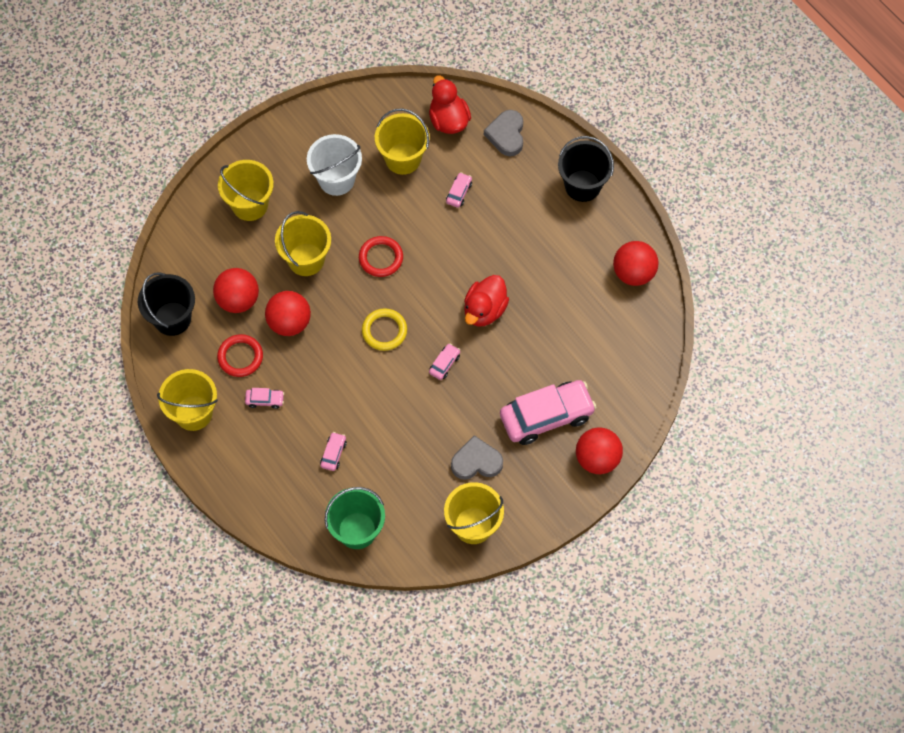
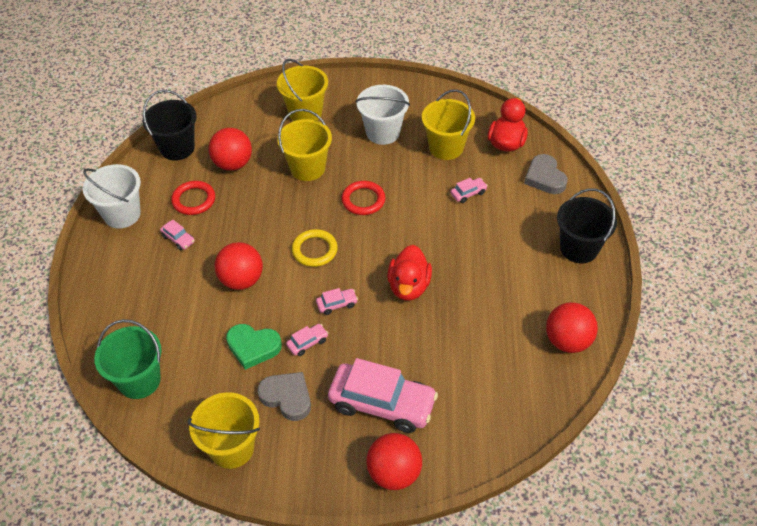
camera: 40 degrees right, 15 degrees down
yellow bucket [157,369,218,431] -> white bucket [83,164,141,229]
red ball [265,291,311,336] -> red ball moved to [214,242,263,290]
pink car [320,432,347,471] -> pink car moved to [286,324,328,356]
red duck [464,275,509,327] -> red duck turned 60 degrees counterclockwise [387,245,432,301]
grey heart [484,110,523,156] -> grey heart turned 60 degrees counterclockwise [524,154,568,194]
none -> green heart [226,324,282,370]

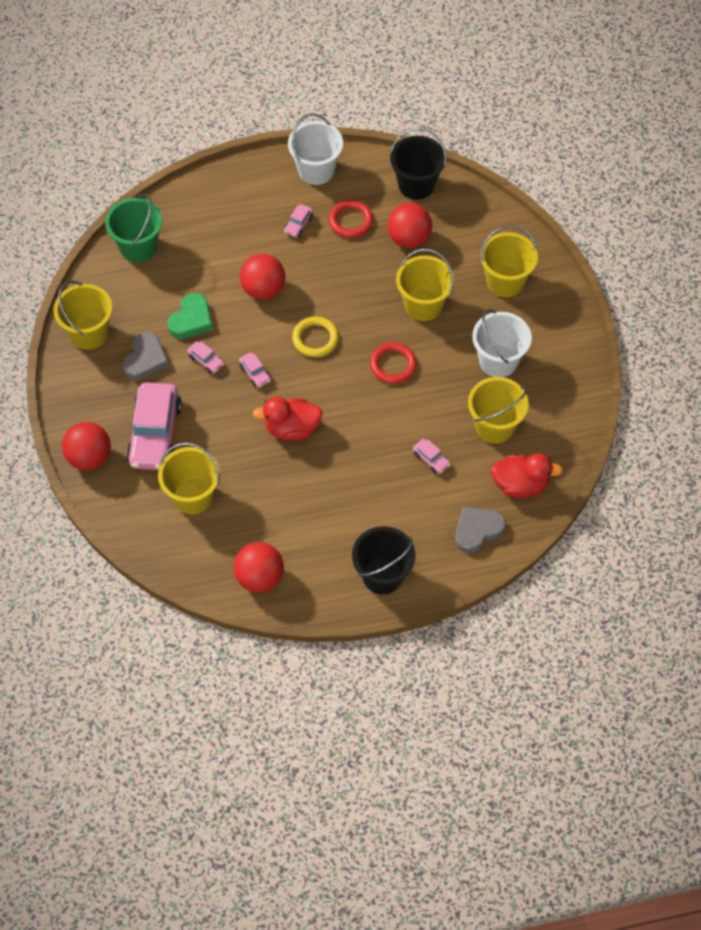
camera: 75 degrees right, 10 degrees up
green heart [226,324,282,370] -> green heart turned 150 degrees counterclockwise [168,293,213,339]
none -> yellow bucket [158,443,220,514]

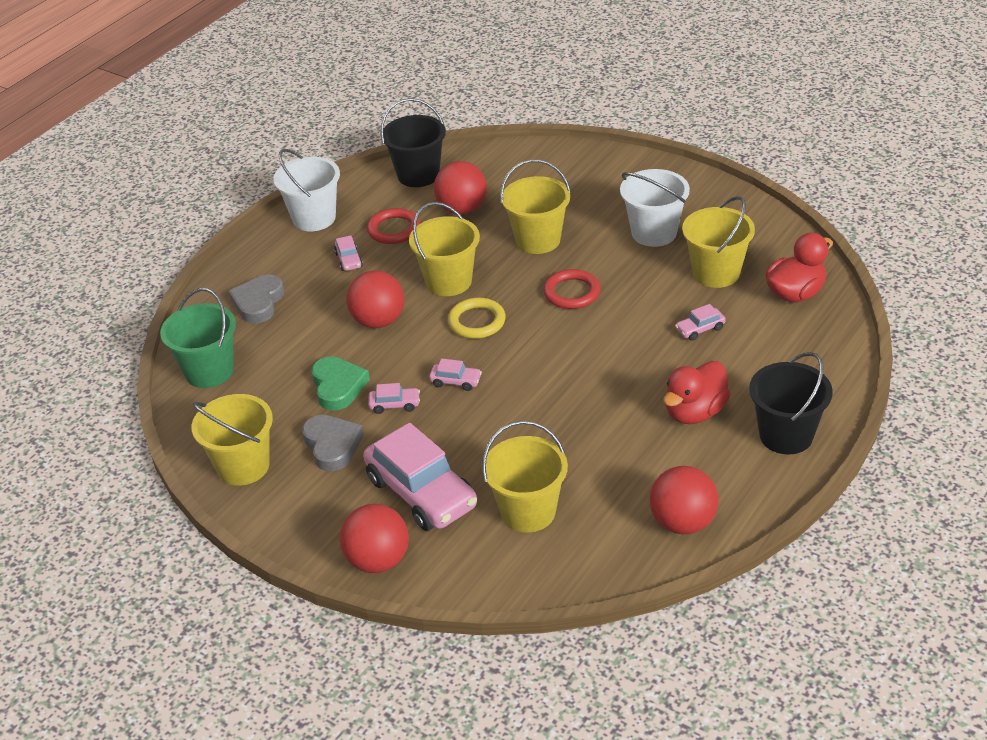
camera: 40 degrees left, 20 degrees down
red duck [253,397,323,441] -> red duck moved to [663,361,730,424]
pink car [413,439,451,474] -> pink car turned 150 degrees clockwise [675,304,726,341]
grey heart [455,507,506,553] -> grey heart moved to [229,274,284,323]
yellow bucket [480,225,538,297] -> yellow bucket moved to [409,202,480,296]

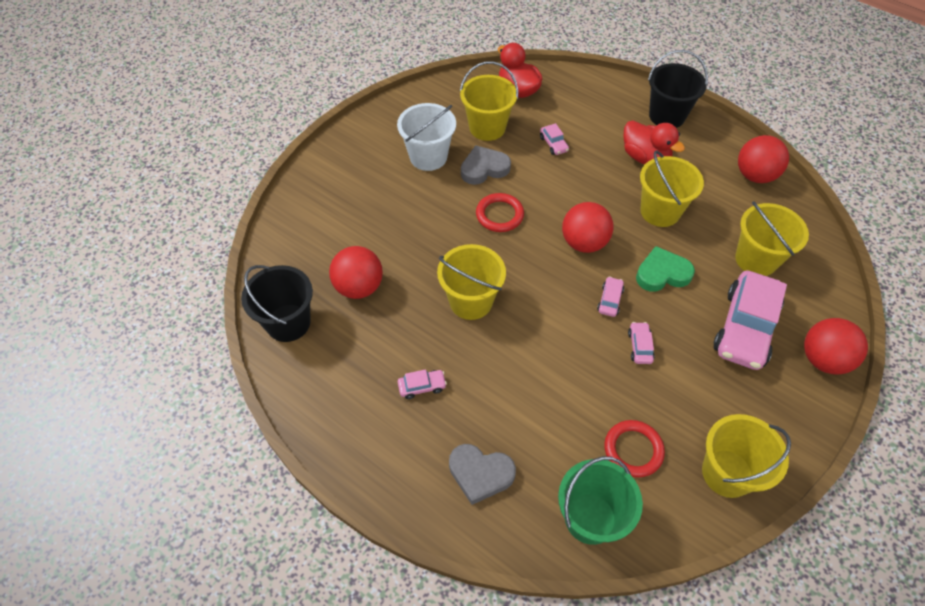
camera: 90 degrees left, 15 degrees up
white bucket [273,149,340,231] -> none
grey heart [302,415,364,471] -> grey heart moved to [461,145,511,185]
green heart [311,356,370,411] -> green heart moved to [636,246,695,292]
red ball [346,270,404,328] -> red ball moved to [562,202,614,253]
pink car [363,423,477,531] -> pink car turned 150 degrees clockwise [714,270,787,370]
red ring [367,208,420,244] -> red ring moved to [604,420,665,478]
yellow ring [448,298,506,339] -> none
yellow bucket [500,159,571,254] -> yellow bucket moved to [640,151,704,227]

